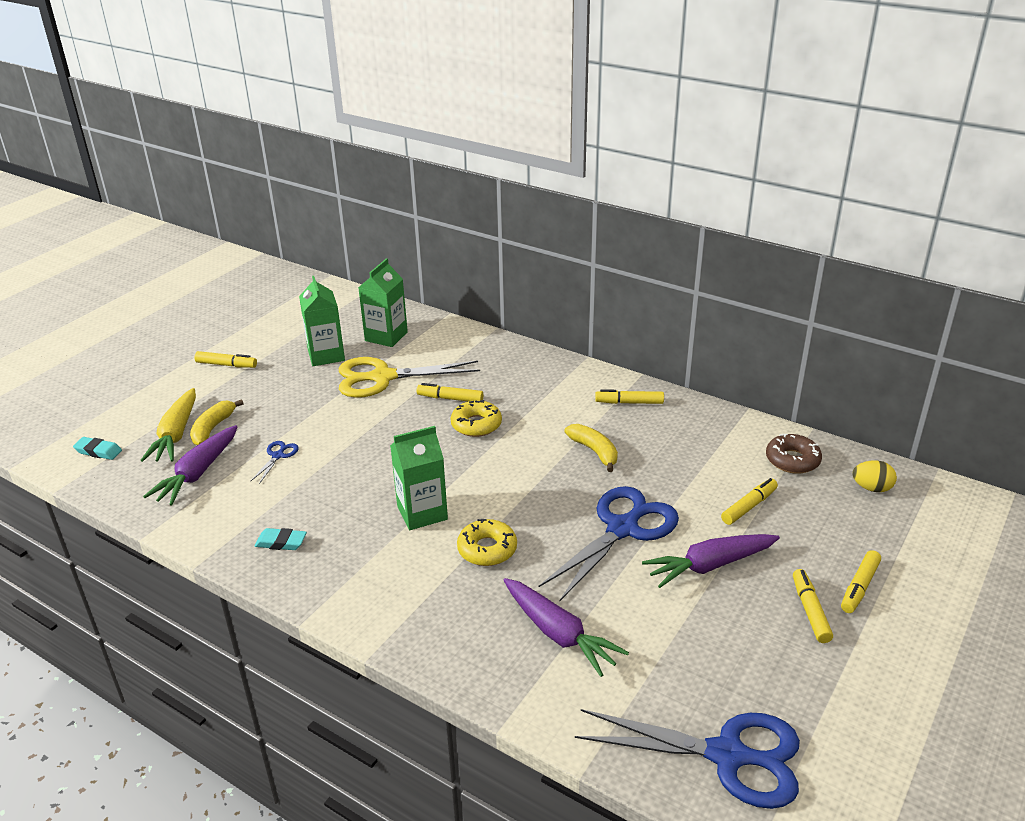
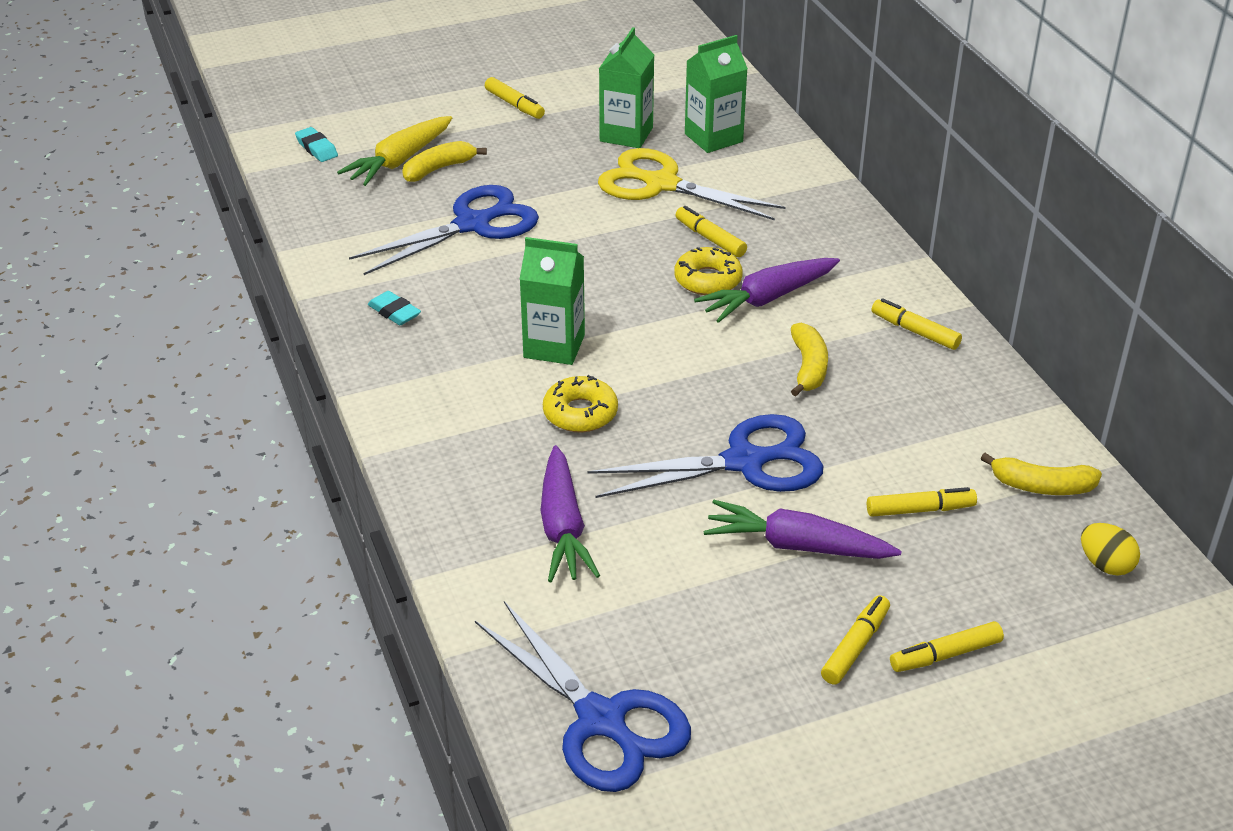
camera: 35 degrees right, 5 degrees up
purple carrot [143,425,238,506] -> purple carrot moved to [694,258,840,323]
blue scissors [250,441,299,484] -> blue scissors [349,185,539,275], size x2.37
brown donut [766,434,822,474] -> yellow banana [981,453,1102,495]

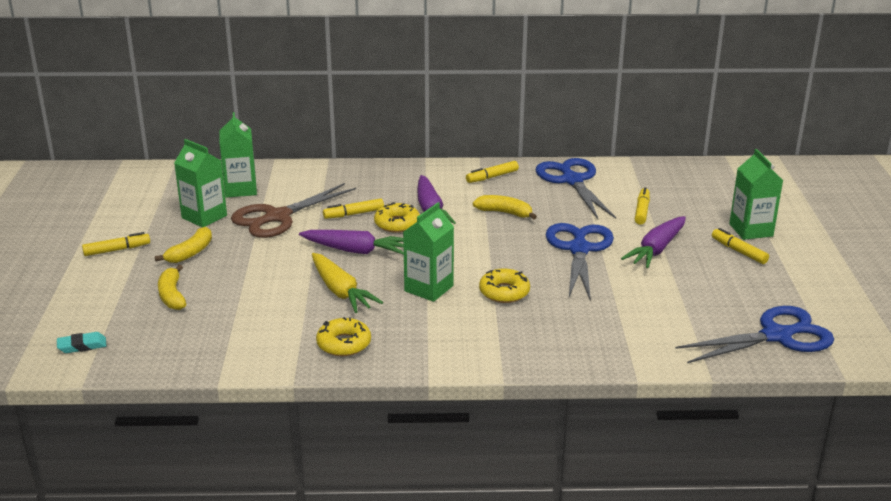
camera: 70 degrees left, 10 degrees down
yellow carrot [337,116,452,186] -> yellow carrot moved to [312,253,383,313]
blue scissors [349,185,539,275] -> blue scissors moved to [536,158,616,219]
turquoise eraser [368,291,421,325] -> yellow donut [316,317,371,356]
purple carrot [540,445,600,582] -> purple carrot moved to [299,230,404,255]
yellow scissors [598,148,785,220] -> brown scissors [231,183,356,238]
yellow marker [890,621,1004,672] -> green carton [729,149,783,240]
yellow banana [981,453,1102,495] -> yellow banana moved to [155,227,212,263]
yellow egg [1081,523,1140,576] -> none

